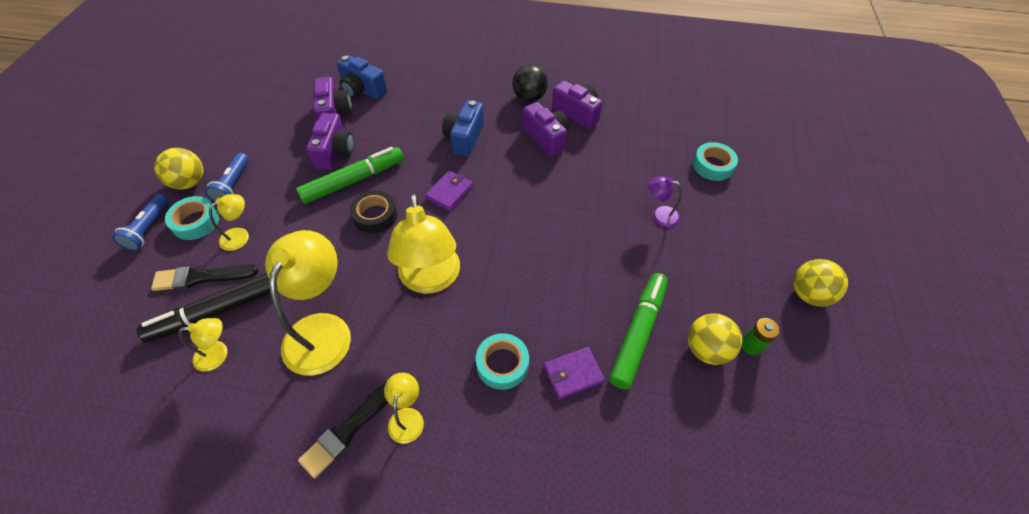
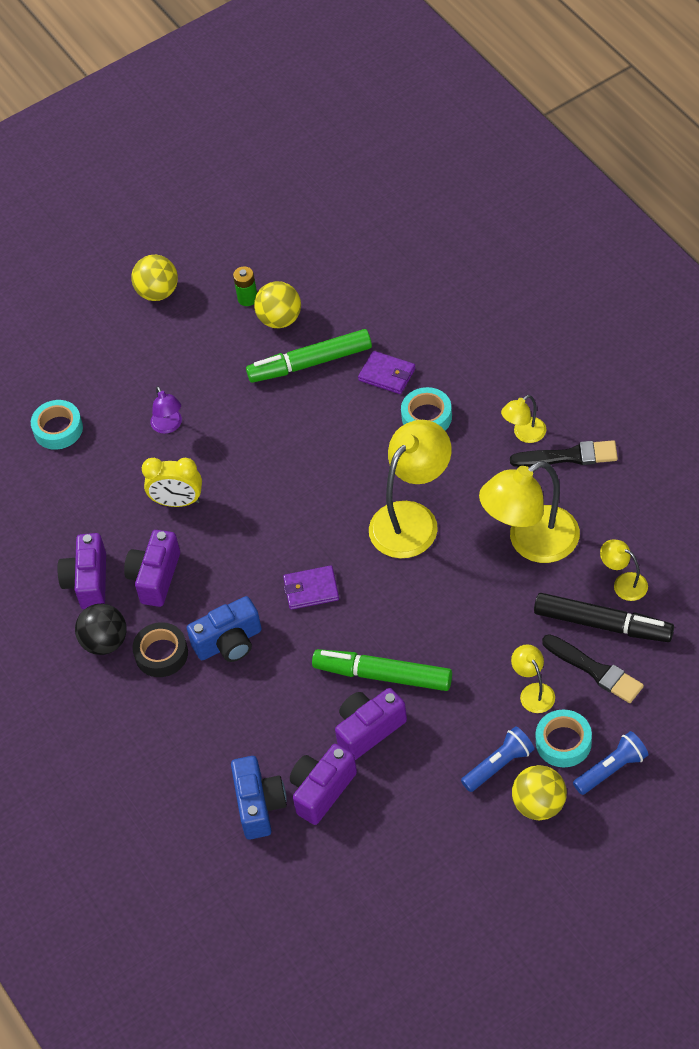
camera: 125 degrees left, 0 degrees up
yellow lamp [209,194,249,251] -> yellow lamp turned 60 degrees clockwise [511,644,555,713]
black tape [350,191,397,234] -> black tape moved to [132,622,188,677]
none -> yellow clock [142,458,202,507]

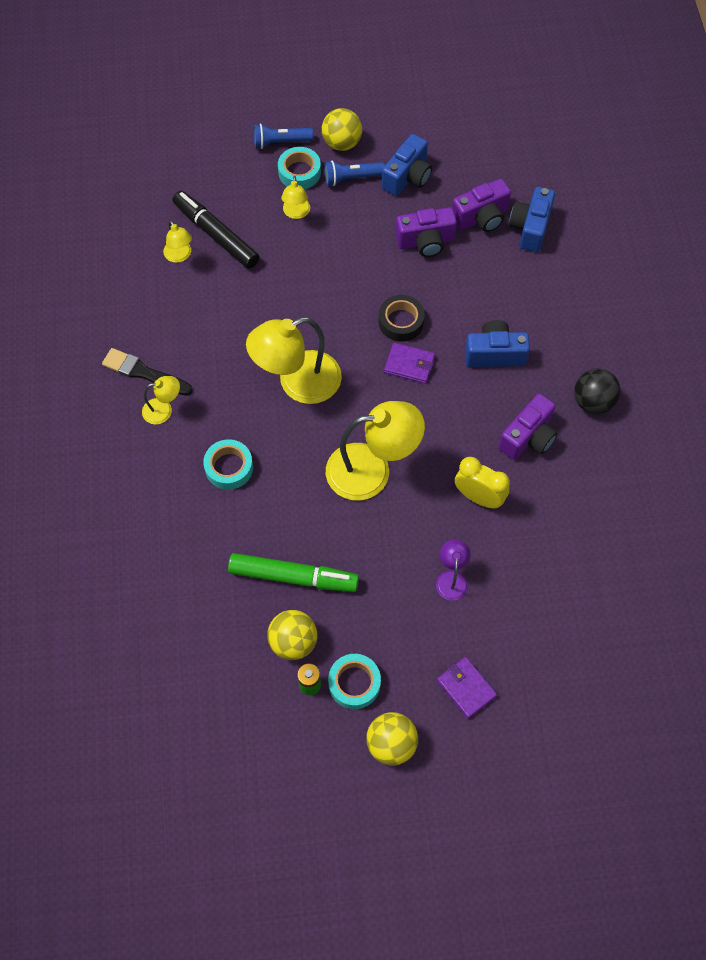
camera: 160 degrees left, 10 degrees up
turquoise tape [31,400,83,450] -> turquoise tape moved to [328,654,381,709]
purple camera [57,533,106,609] -> none
black tape [132,622,188,677] -> black tape moved to [379,295,425,342]
green marker [312,649,452,691] -> none
purple wallet [358,351,416,394] -> purple wallet moved to [437,657,497,719]
yellow lamp [479,461,580,563] -> yellow lamp moved to [326,401,425,500]
black brush [542,634,644,703] -> none
none -> blue camera [382,134,432,196]

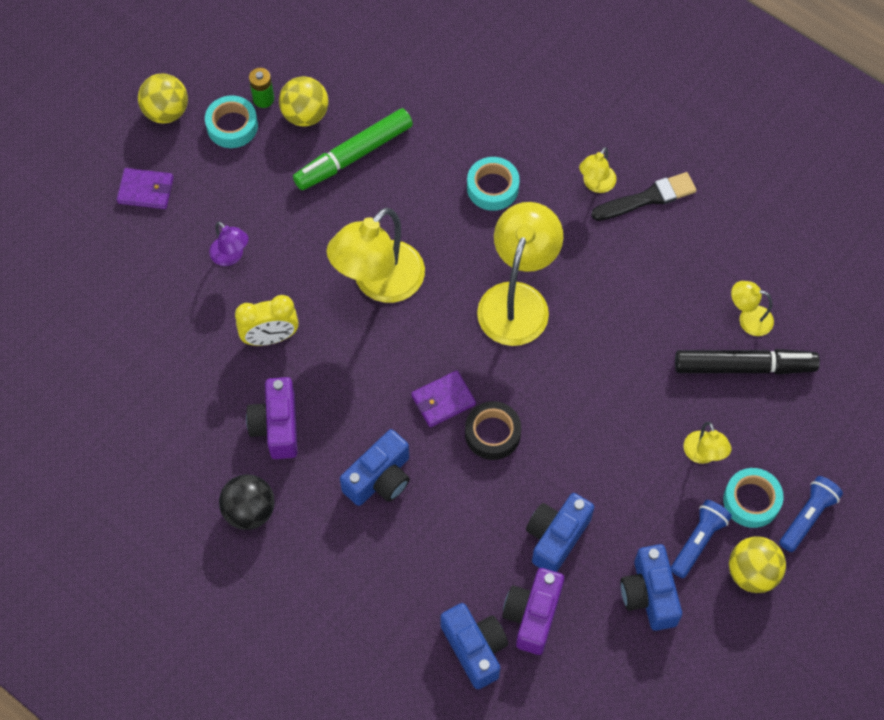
camera: 135 degrees right, 0 degrees up
yellow lamp [281,176,310,219] -> yellow lamp turned 150 degrees counterclockwise [684,422,731,464]
purple camera [396,207,457,257] -> blue camera [526,493,594,572]

